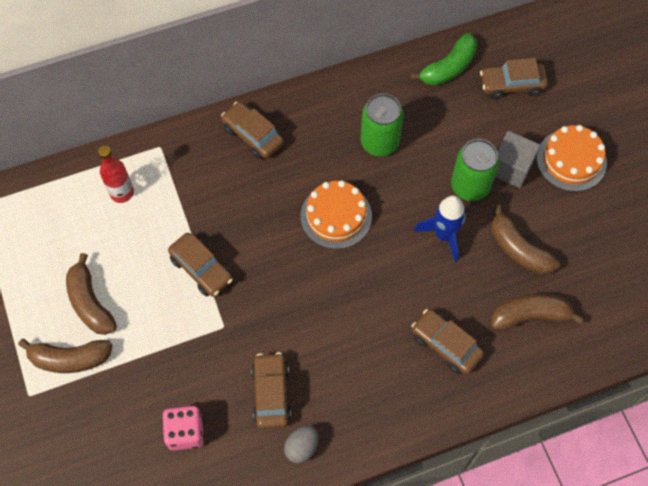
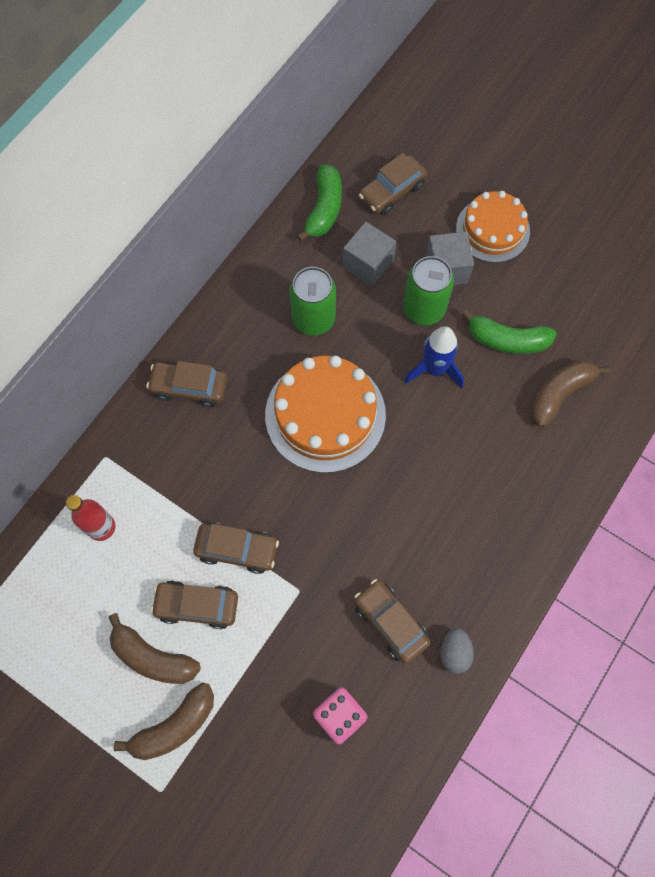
camera: 35 degrees left, 5 degrees up
orange cake [301,180,372,249] -> orange cake [265,356,386,473], size x1.51
brown car [411,309,484,375] -> brown car moved to [151,580,238,629]
brown banana [492,204,560,275] -> green banana [461,309,557,354]
none -> grey cube [343,222,396,286]

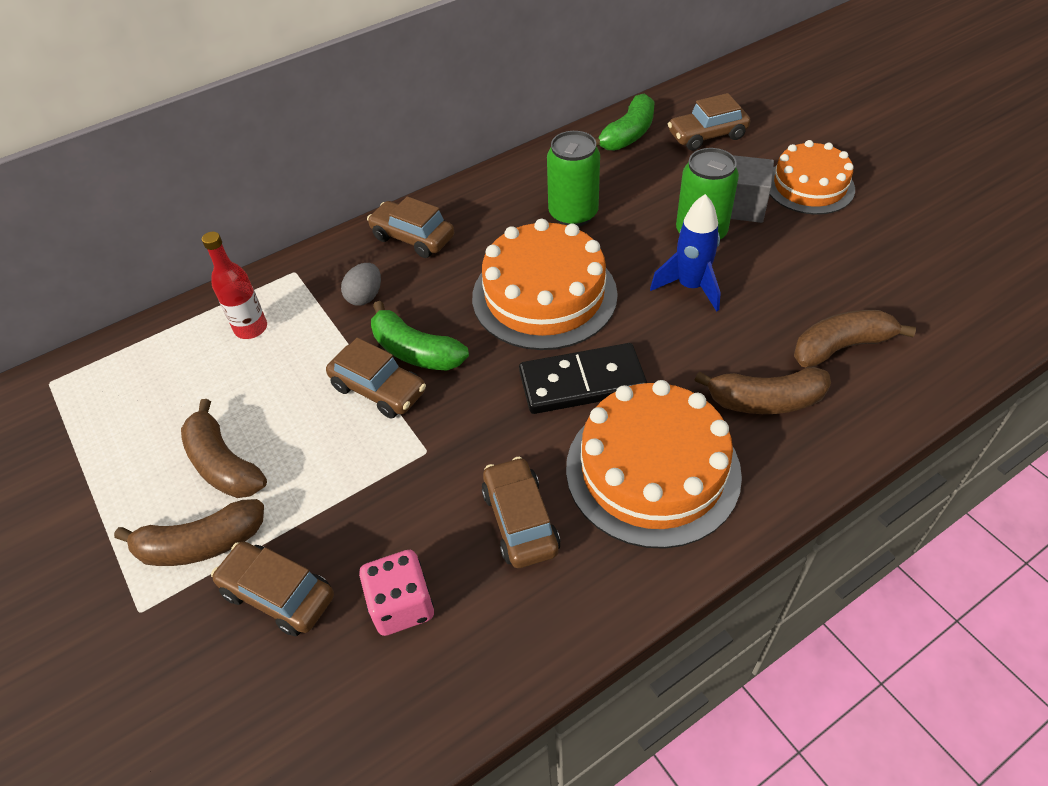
camera: 25 degrees right, 20 degrees down
brown car [151,580,238,629] -> brown car moved to [211,542,334,636]
grey cube [343,222,396,286] -> none
grey egg [440,628,474,674] -> grey egg moved to [341,263,381,306]
green banana [461,309,557,354] -> green banana moved to [371,301,469,370]
none -> black domino [519,343,647,414]
none -> orange cake [566,380,742,549]
none -> brown banana [695,367,831,414]

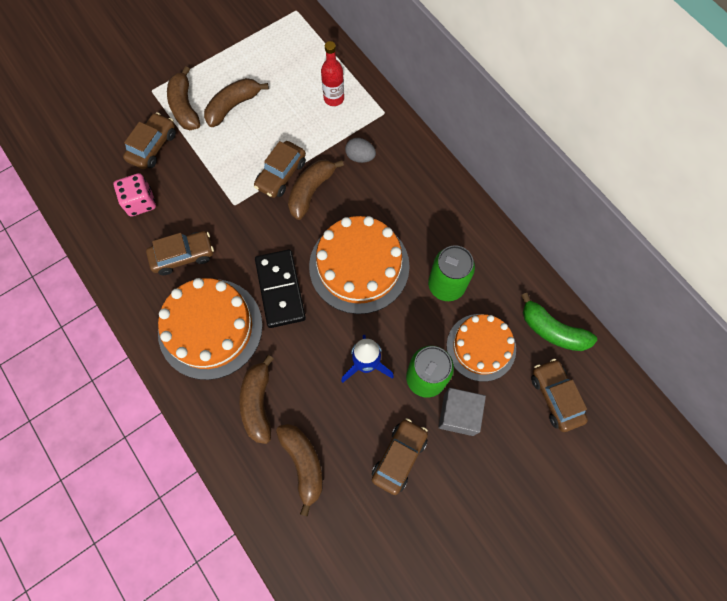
camera: 85 degrees right, 20 degrees up
brown car [367,196,454,258] -> brown car moved to [372,418,428,495]
green banana [371,301,469,370] -> brown banana [288,160,344,220]
orange cake [770,140,855,215] -> orange cake moved to [447,314,516,382]

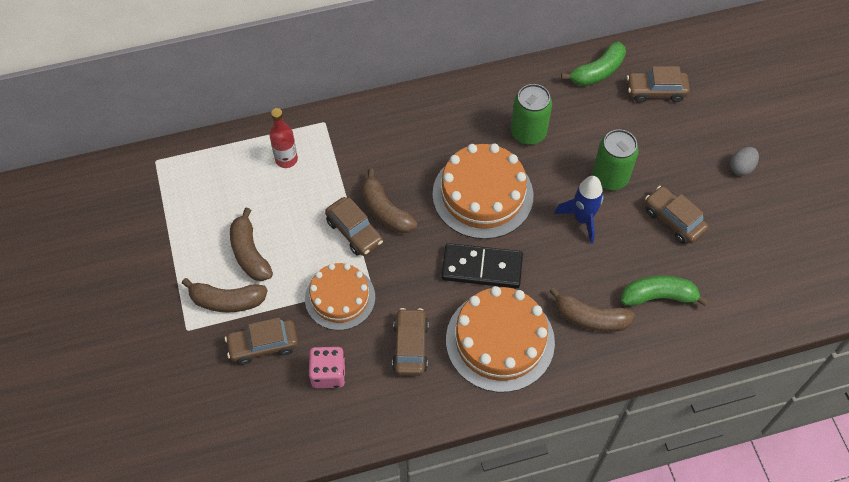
camera: 70 degrees left, 10 degrees down
brown car [123,113,176,169] -> brown car turned 60 degrees counterclockwise [225,318,298,365]
brown banana [276,424,323,517] -> green banana [621,276,708,306]
grey egg [345,138,376,163] -> grey egg moved to [730,147,759,176]
grey cube [438,388,486,436] -> none
orange cake [447,314,516,382] -> orange cake moved to [305,263,375,330]

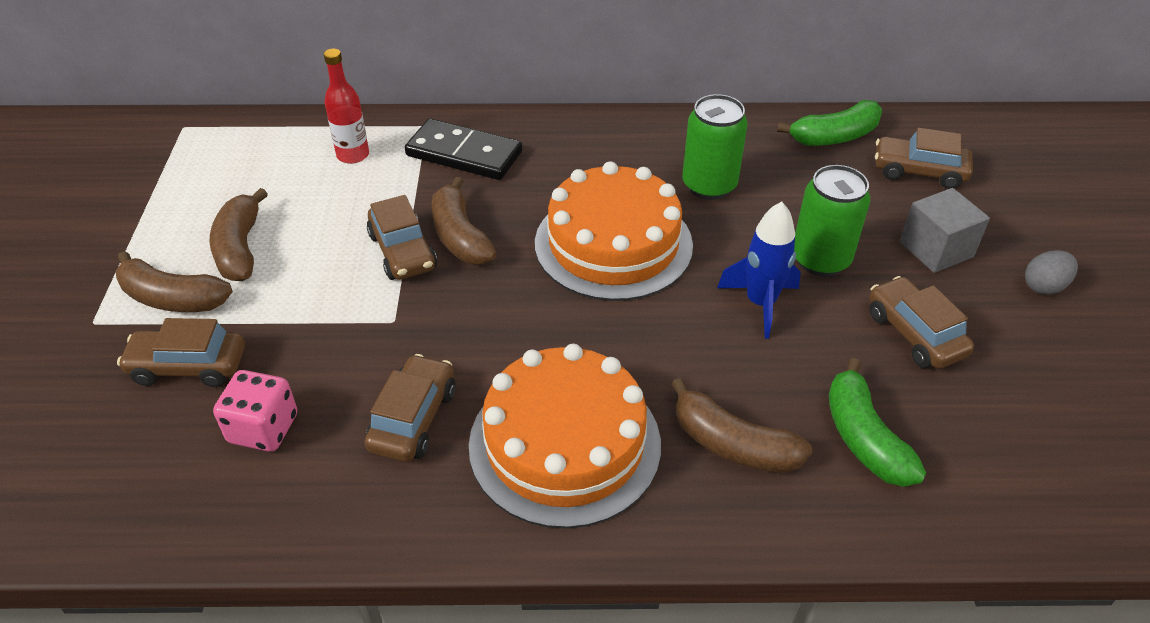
camera: 15 degrees right, 15 degrees down
orange cake [305,263,375,330] -> none
black domino [441,243,523,288] -> black domino moved to [405,119,522,180]
green banana [621,276,708,306] -> green banana turned 120 degrees counterclockwise [829,358,926,487]
none -> grey cube [900,188,990,273]

